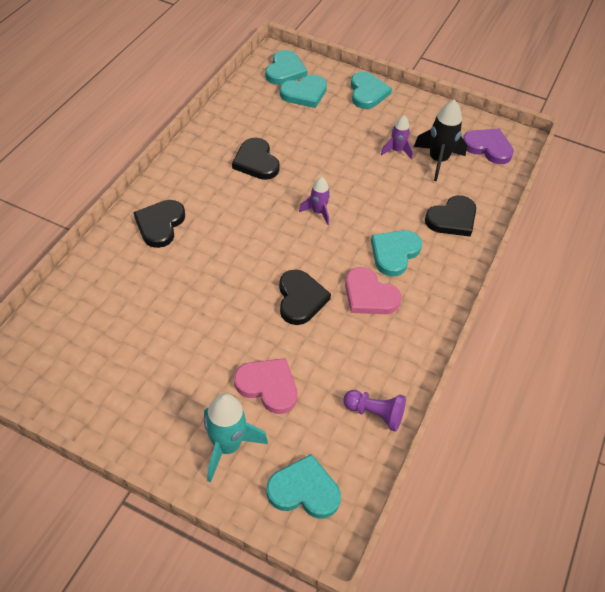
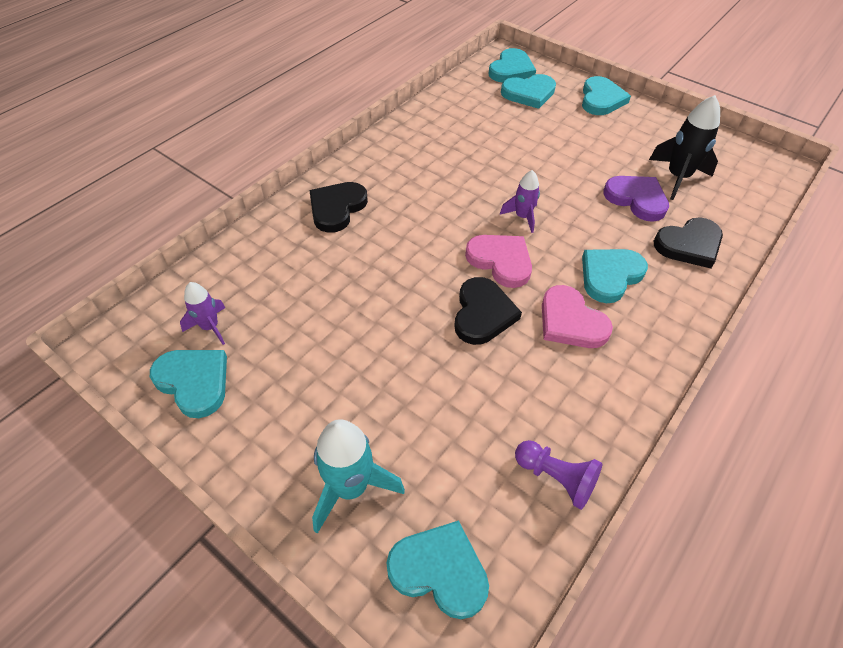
camera: 15 degrees right, 0 degrees up
black heart [232,138,280,180] -> none
pink heart [234,358,298,414] -> pink heart moved to [465,235,532,288]
purple rocket [381,115,413,160] -> purple rocket moved to [180,282,226,345]
purple heart [463,129,514,164] -> purple heart moved to [604,176,669,222]
none -> turquoise heart [150,350,227,418]

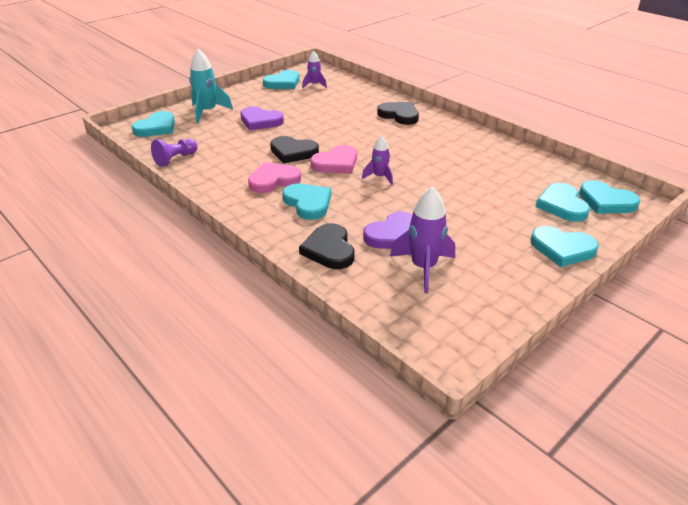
camera: 100 degrees right, 15 degrees down
black rocket [649,95,720,200] -> purple rocket [390,186,455,293]
none -> purple heart [240,107,284,130]

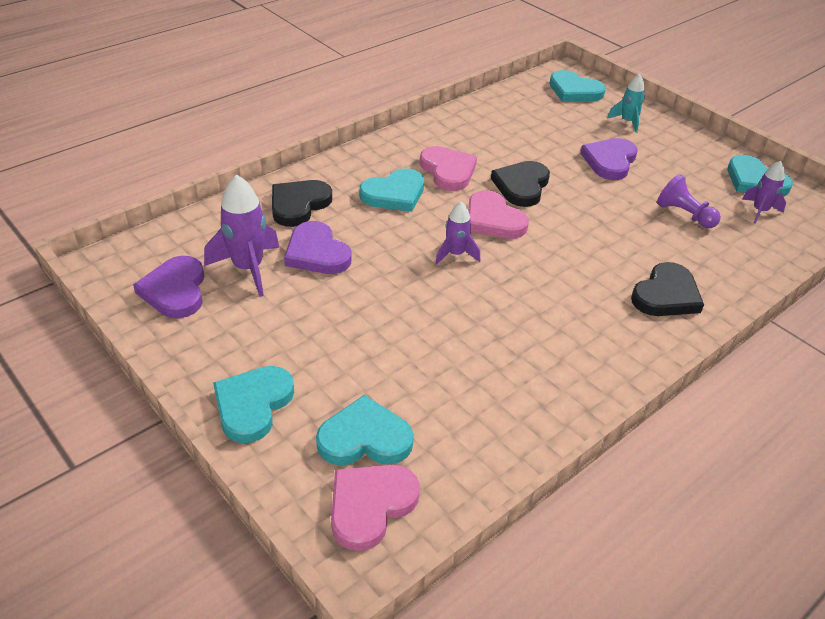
camera: 90 degrees right, 5 degrees up
purple pawn [151,139,198,167] -> purple pawn moved to [657,174,721,228]
turquoise rocket [189,49,233,123] -> turquoise rocket [607,74,645,133], size x0.60
black heart [299,223,354,269] -> black heart turned 45 degrees counterclockwise [272,180,332,227]
turquoise heart [579,180,640,214] -> pink heart [331,465,420,551]
none -> purple heart [133,256,204,318]

